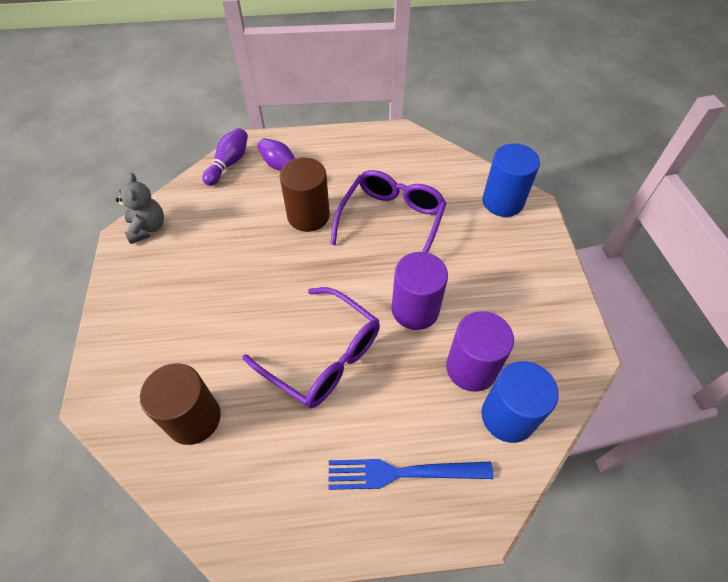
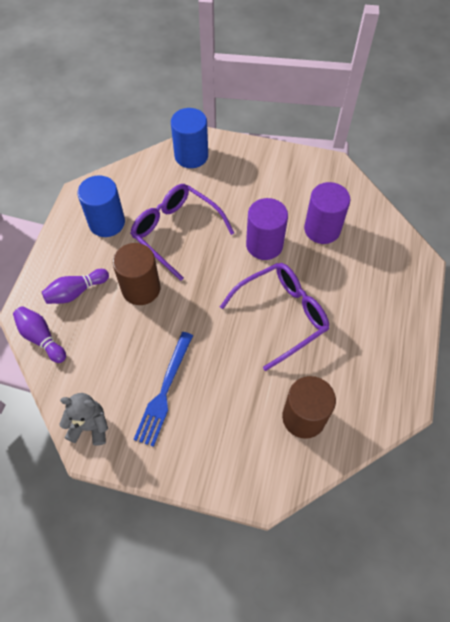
camera: 70 degrees left, 5 degrees up
blue fork [328,459,494,490] -> blue fork moved to [133,332,193,447]
blue cylinder [482,361,559,443] -> blue cylinder moved to [78,175,125,237]

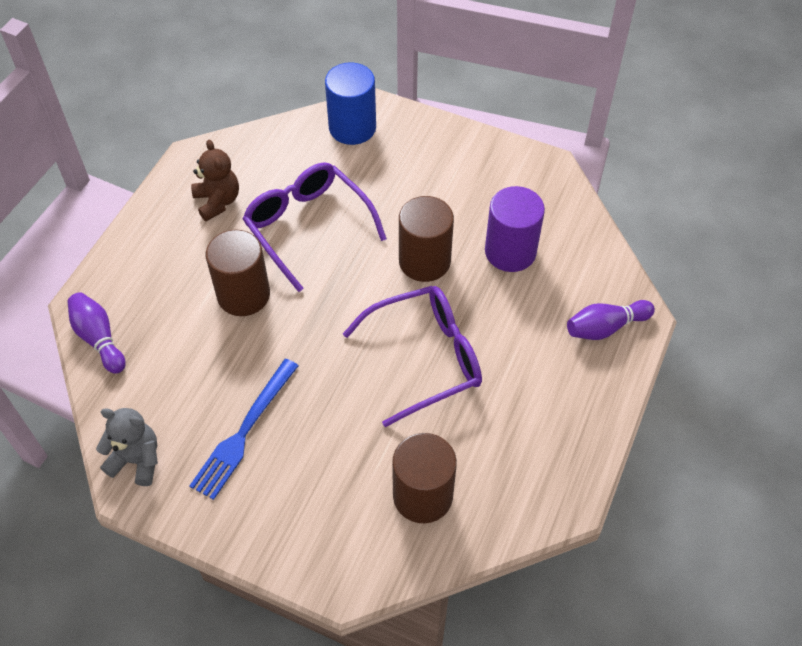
camera: 10 degrees right, 5 degrees down
purple bowling pin [42,269,109,304] -> purple bowling pin moved to [567,300,655,340]
blue cylinder [78,175,125,237] -> brown teddy bear [191,140,239,221]
purple cylinder [246,198,288,260] -> brown cylinder [399,196,454,282]

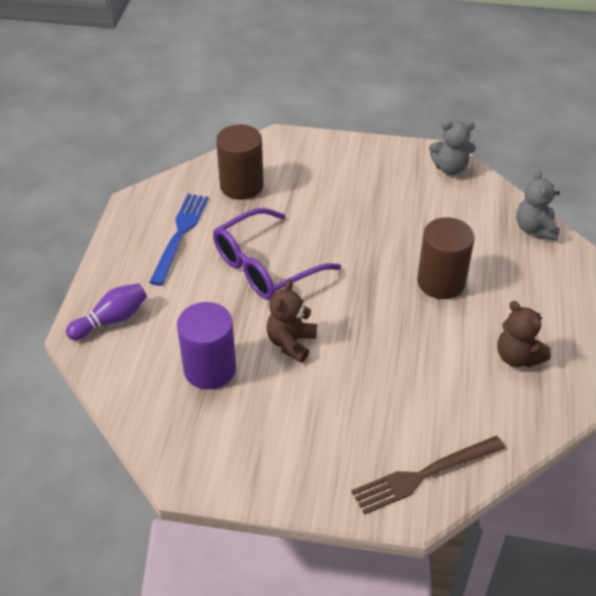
camera: 165 degrees right, 10 degrees down
purple bowling pin [67,292,126,374] -> grey teddy bear [516,170,560,241]
blue fork [189,359,299,500] -> blue fork moved to [149,194,209,286]
purple glasses [243,162,387,292] -> none
blue cylinder [325,62,376,145] -> brown fork [351,436,505,515]
brown cylinder [399,196,454,282] -> brown teddy bear [267,280,317,363]

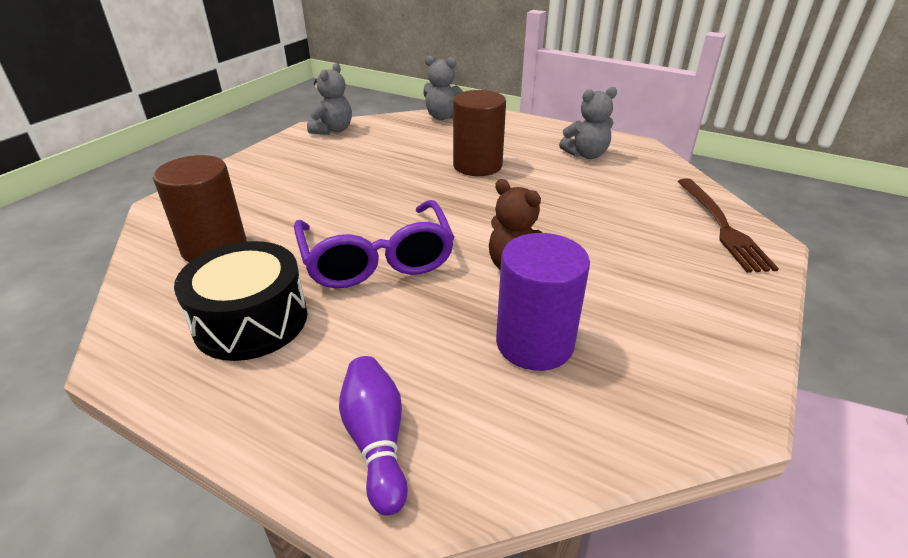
camera: 70 degrees left, 10 degrees down
blue fork [149,194,209,286] -> black drum [174,241,307,361]
brown teddy bear [497,301,551,368] -> grey teddy bear [559,87,617,159]

